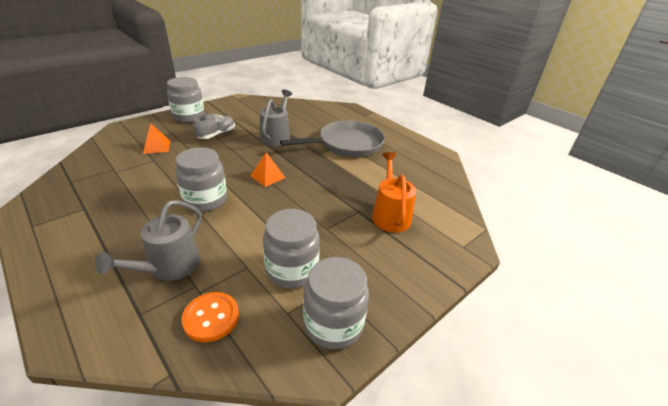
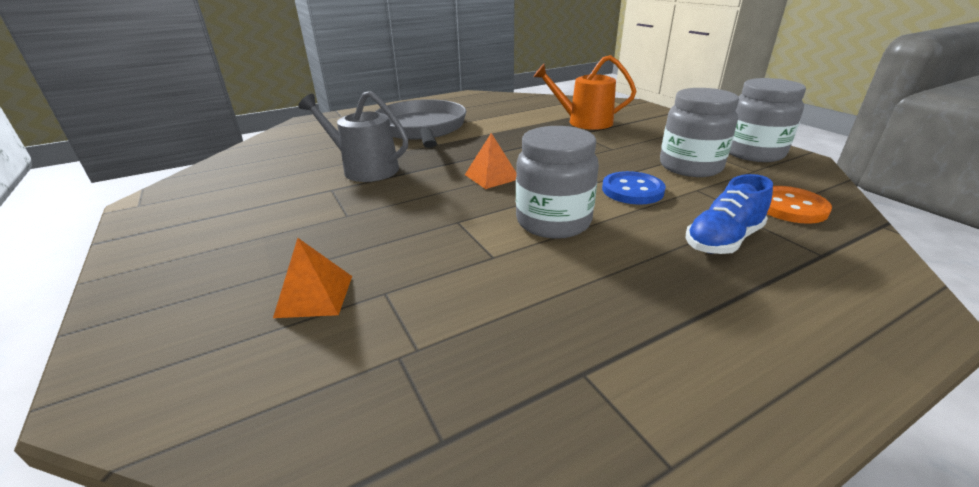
camera: 75 degrees left, 5 degrees down
grey watering can [95,200,202,281] -> blue shoe [686,174,773,254]
grey jar [167,77,205,123] -> none
grey shoe [193,114,235,139] -> none
none -> blue button [602,171,666,205]

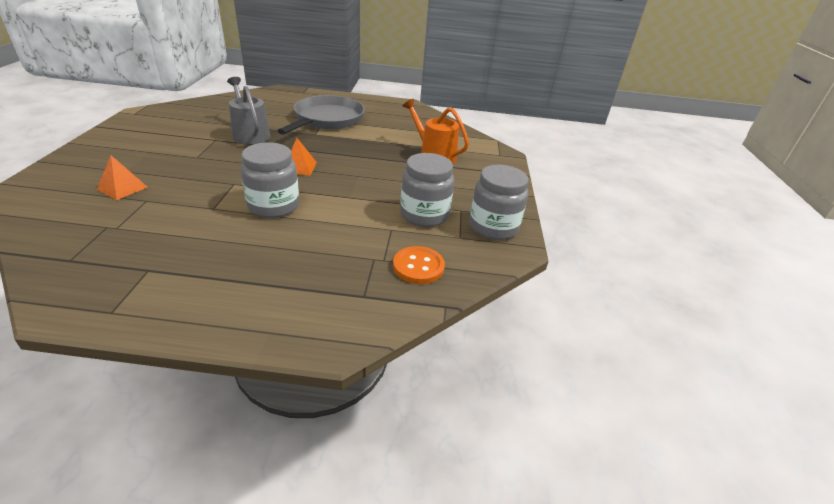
camera: 30 degrees right, 5 degrees up
blue button [602,171,666,205] -> none
blue shoe [686,174,773,254] -> none

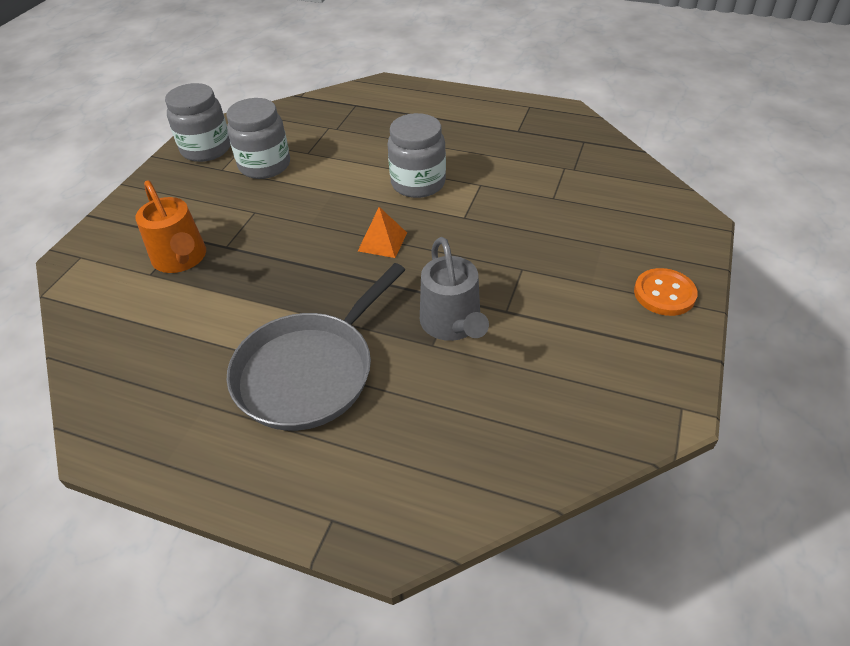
camera: 160 degrees left, 10 degrees up
orange pyramid [97,155,147,200] -> none
orange button [393,246,445,284] -> orange button moved to [634,268,698,316]

